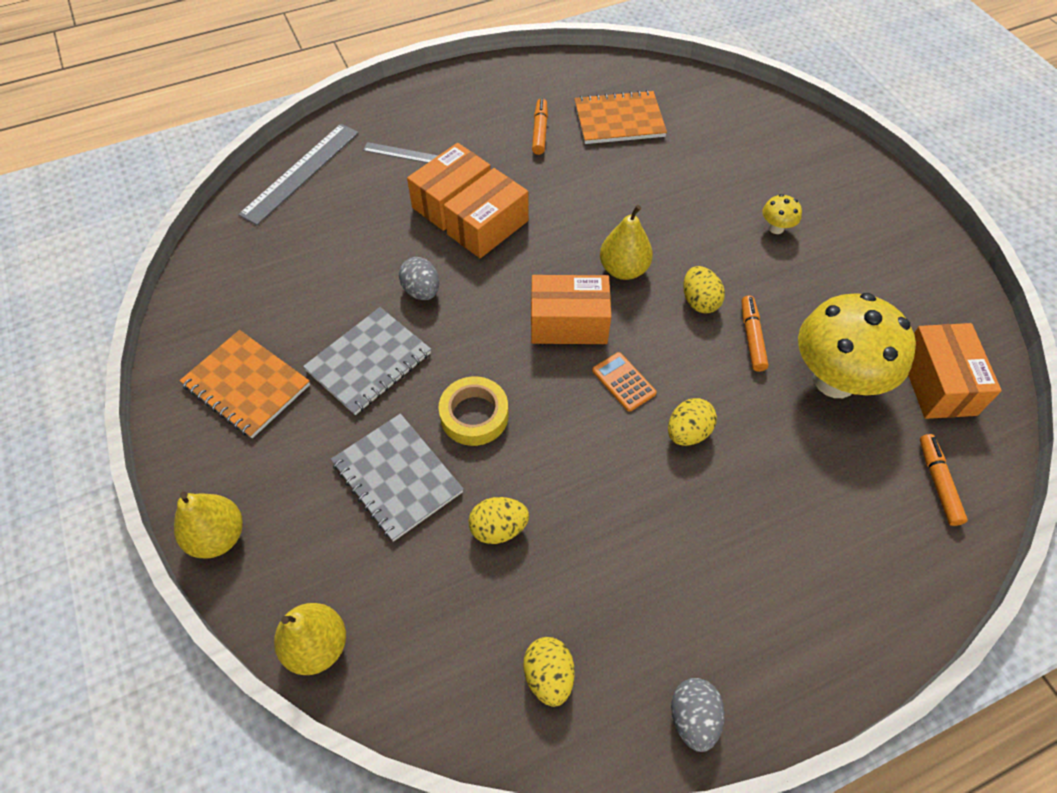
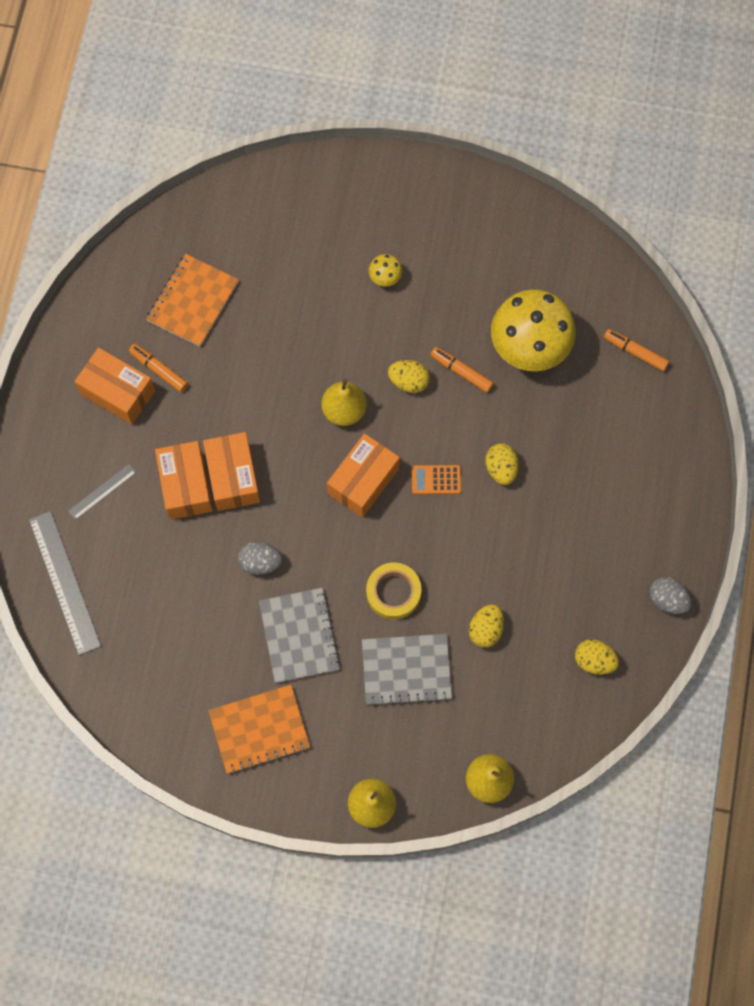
camera: 55 degrees left, 15 degrees up
orange box [908,323,1002,419] -> orange box moved to [74,347,155,425]

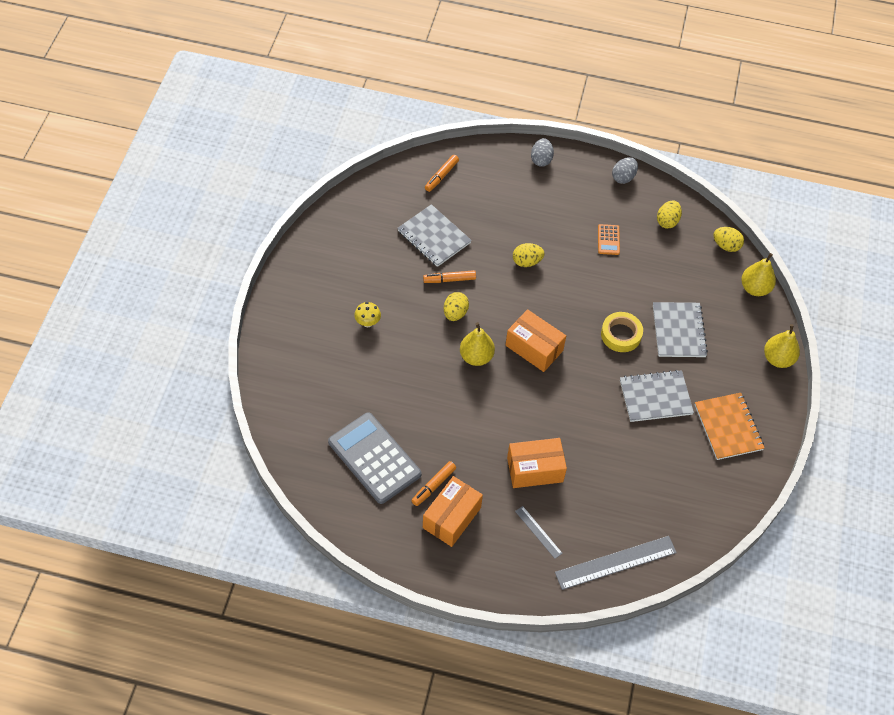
camera: 90 degrees left, 15 degrees down
orange notebook [146,254,239,347] -> grey calculator [328,412,421,504]
orange box [203,432,260,511] -> none
grey egg [238,542,282,575] -> grey egg moved to [531,138,554,167]
orange calculator [412,465,461,494] -> orange calculator moved to [598,224,620,255]
orange marker [431,347,494,393] -> orange marker turned 45 degrees clockwise [423,270,476,283]
yellow egg [469,604,504,648] -> yellow egg moved to [713,227,744,252]
yellow mushroom [491,289,576,371] -> grey notebook [397,204,472,267]

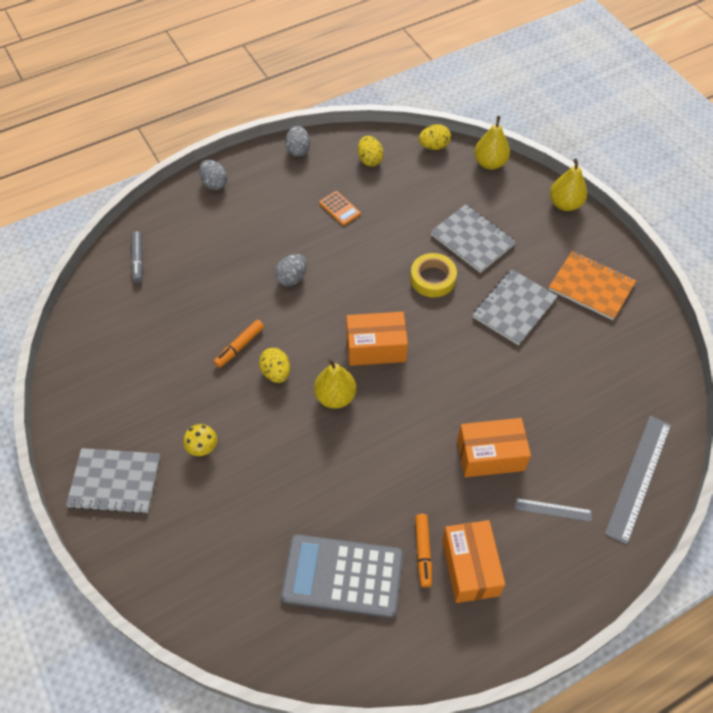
camera: 40 degrees left, 0 degrees up
grey notebook [397,204,472,267] -> grey notebook moved to [66,448,160,514]
orange marker [425,155,459,192] -> grey marker [131,231,143,283]
orange box [507,438,567,488] -> orange box turned 45 degrees clockwise [457,418,531,477]
yellow egg [513,243,544,267] -> grey egg [275,254,307,286]

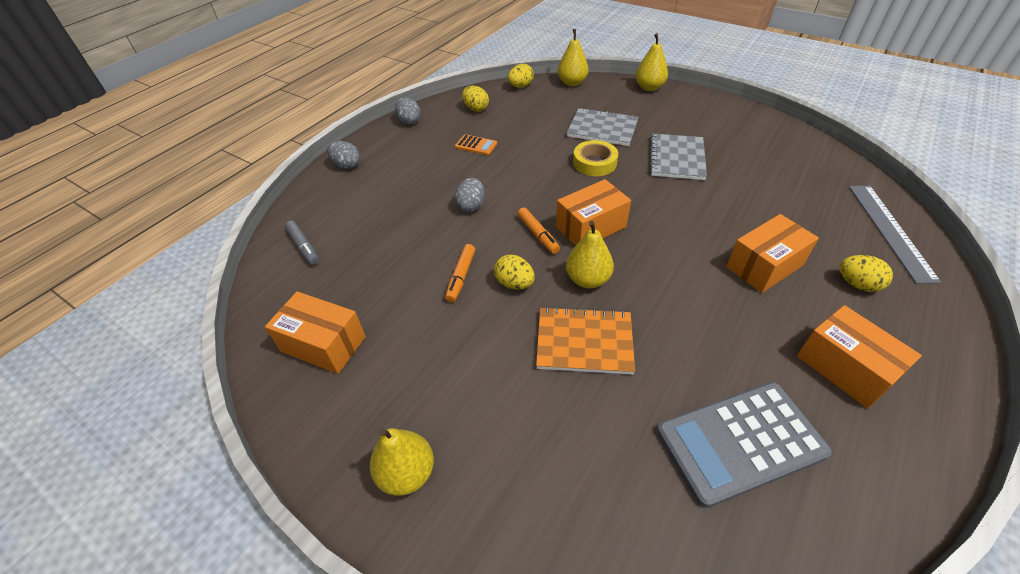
camera: 25 degrees left, 10 degrees down
grey notebook [66,448,160,514] -> yellow pear [370,428,434,496]
yellow mushroom [183,424,217,456] -> none
orange marker [415,514,432,588] -> orange marker moved to [517,207,560,254]
grey ruler [515,498,592,522] -> yellow egg [840,255,893,292]
orange notebook [549,251,636,320] -> orange notebook moved to [536,306,635,375]
none -> orange box [265,291,366,374]

